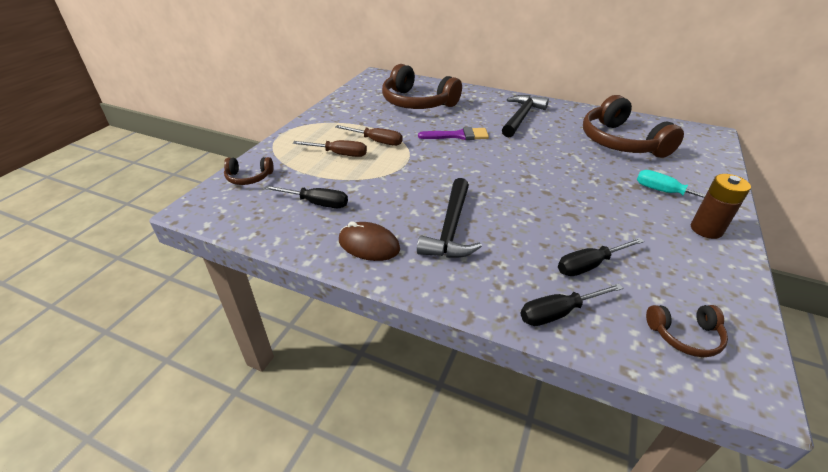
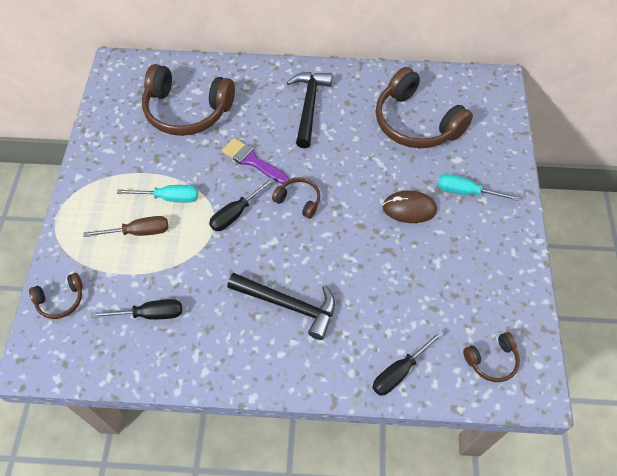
camera: 20 degrees left, 20 degrees up
brown screwdriver [335,125,402,146] -> turquoise screwdriver [117,185,198,203]
brown mouse [339,221,400,261] -> brown mouse moved to [383,191,437,223]
black hammer [417,178,482,258] -> black hammer turned 60 degrees counterclockwise [227,273,335,340]
purple brush [418,127,489,140] -> purple brush turned 120 degrees counterclockwise [222,138,289,184]
black screwdriver [558,238,644,276] -> black screwdriver moved to [209,178,275,231]
brown battery [691,174,751,239] -> none
none -> brown headphones [272,177,320,219]

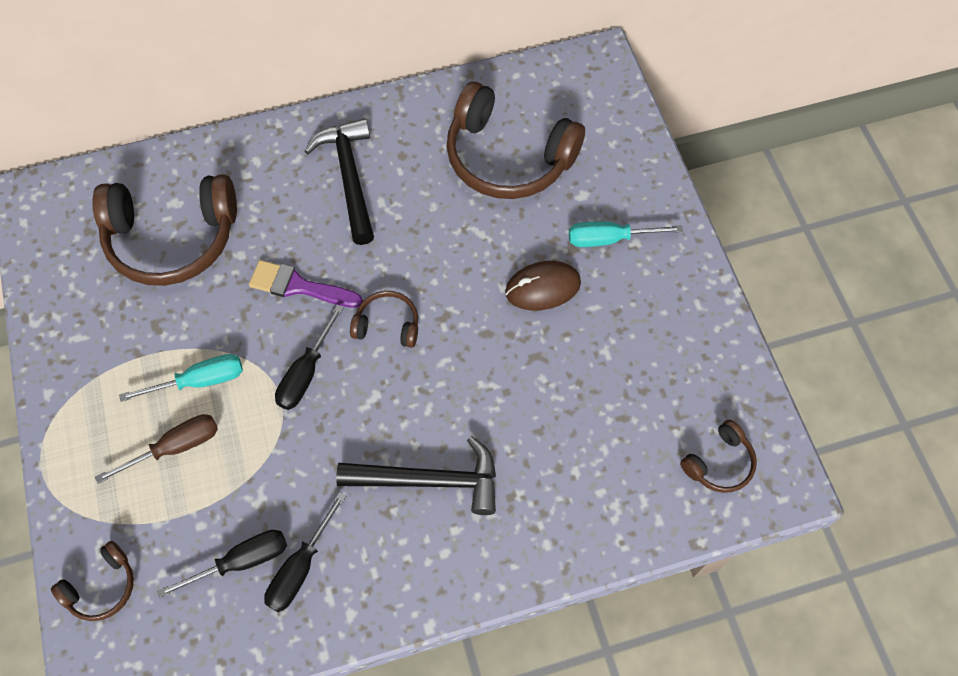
camera: 20 degrees left, 5 degrees up
black screwdriver [372,330,444,396] -> black screwdriver moved to [264,492,346,612]

